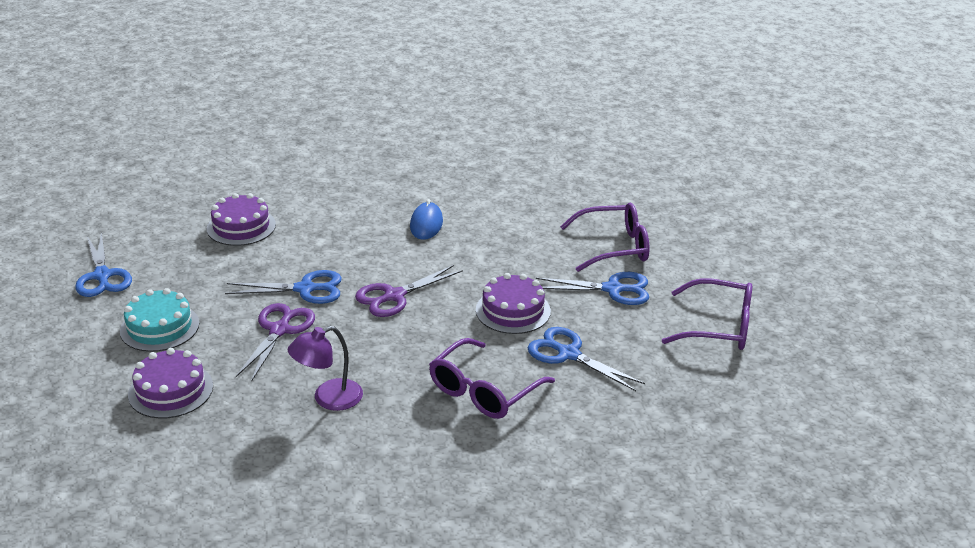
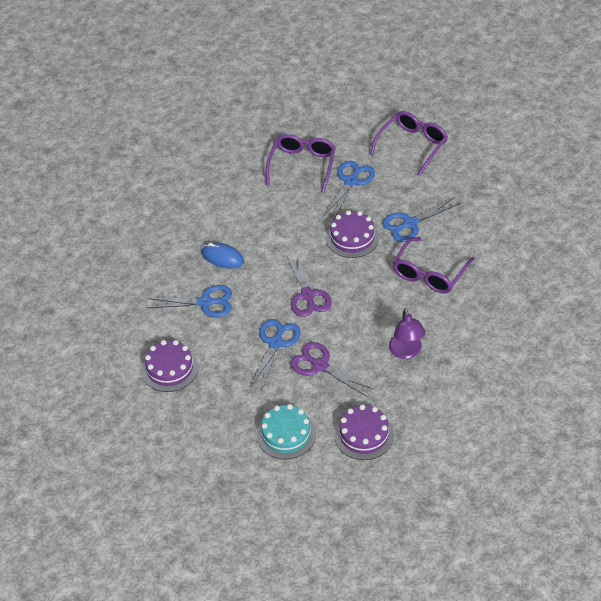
camera: 65 degrees left, 15 degrees up
blue scissors [75,233,132,297] -> blue scissors moved to [147,285,232,317]
purple glasses [429,338,555,419] -> purple glasses turned 60 degrees clockwise [393,237,474,293]

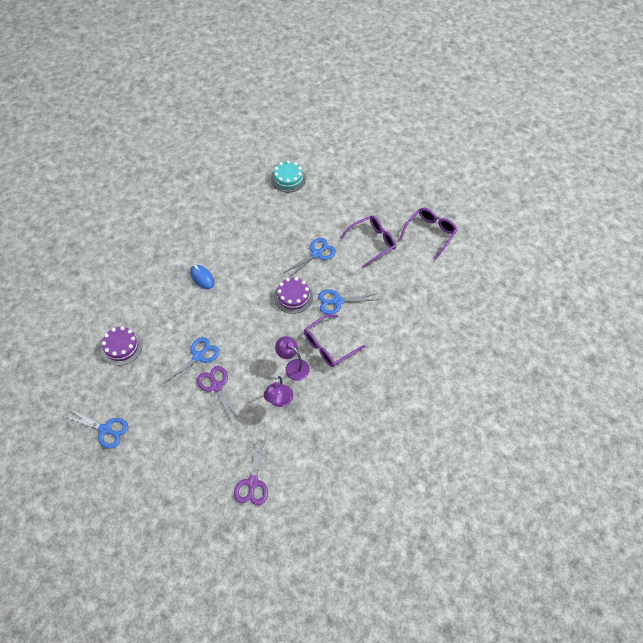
camera: 20 degrees right, 10 degrees up
blue scissors [147,285,232,317] -> blue scissors moved to [64,408,129,449]
turquoise cake [257,404,316,459] -> turquoise cake moved to [271,160,306,193]
purple glasses [266,134,336,193] -> purple glasses moved to [400,208,457,259]
purple scissors [287,253,332,317] -> purple scissors moved to [234,437,268,505]
purple cake [334,404,394,460] -> none
none -> purple lamp [275,336,310,381]

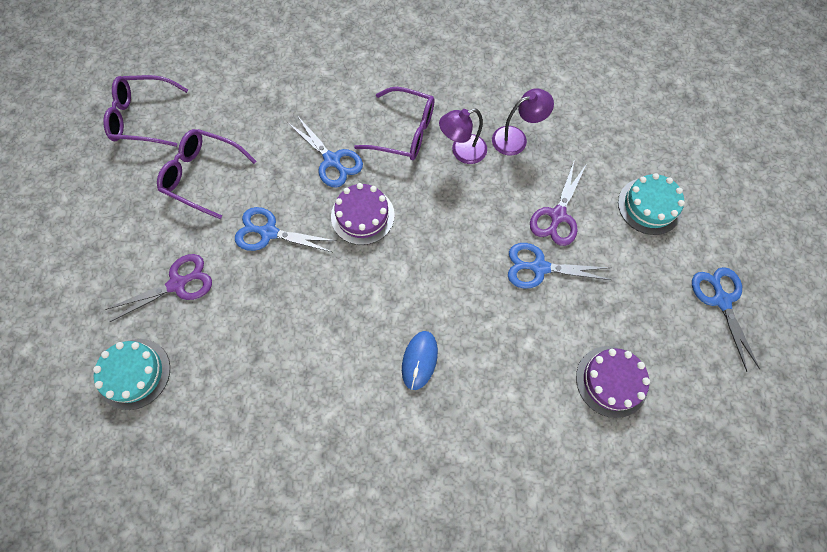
camera: 125 degrees left, 10 degrees up
purple scissors [234,437,268,505] -> purple scissors moved to [104,254,212,322]
purple lamp [275,336,310,381] -> purple lamp turned 60 degrees clockwise [439,109,487,164]
none -> turquoise cake [618,173,685,235]

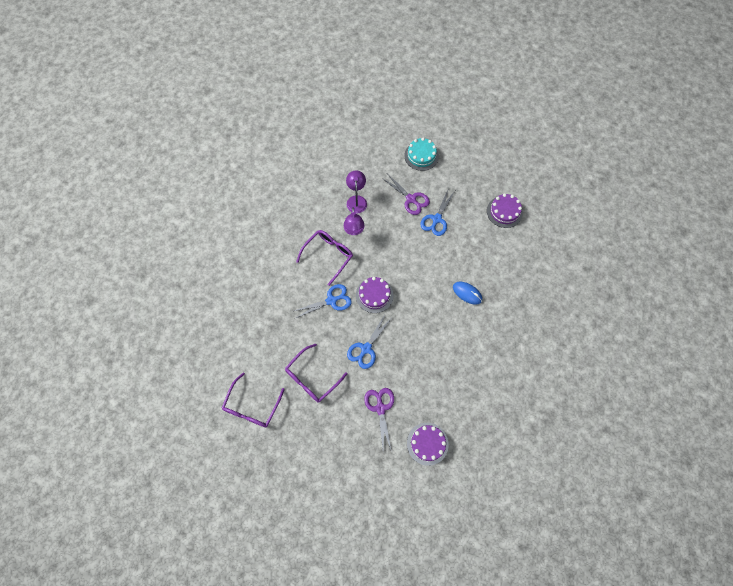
camera: 70 degrees left, 0 degrees up
turquoise cake [93,339,170,410] -> purple cake [407,423,449,466]
blue scissors [692,267,760,372] -> none

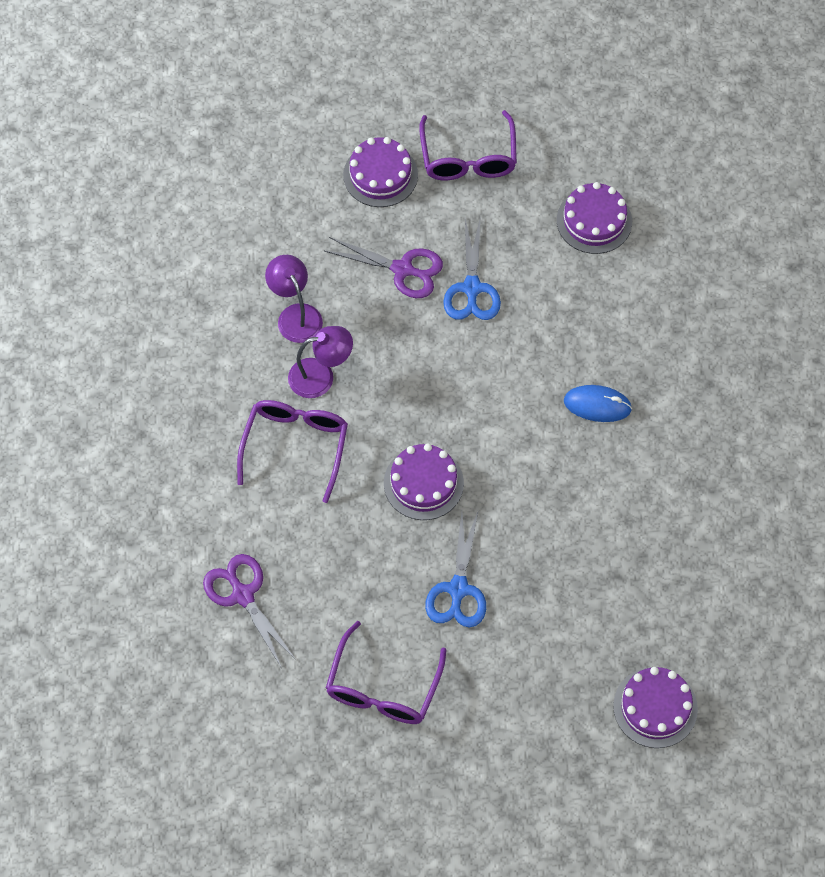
camera: 25 degrees left, 5 degrees down
purple glasses [222,372,285,427] -> purple glasses moved to [419,110,517,181]
blue scissors [294,284,352,318] -> none
purple lamp [344,207,364,235] -> purple lamp turned 75 degrees counterclockwise [288,326,353,398]
purple scissors [364,388,394,449] -> purple scissors moved to [203,554,296,667]
turquoise cake [404,138,439,171] -> purple cake [343,137,418,207]

